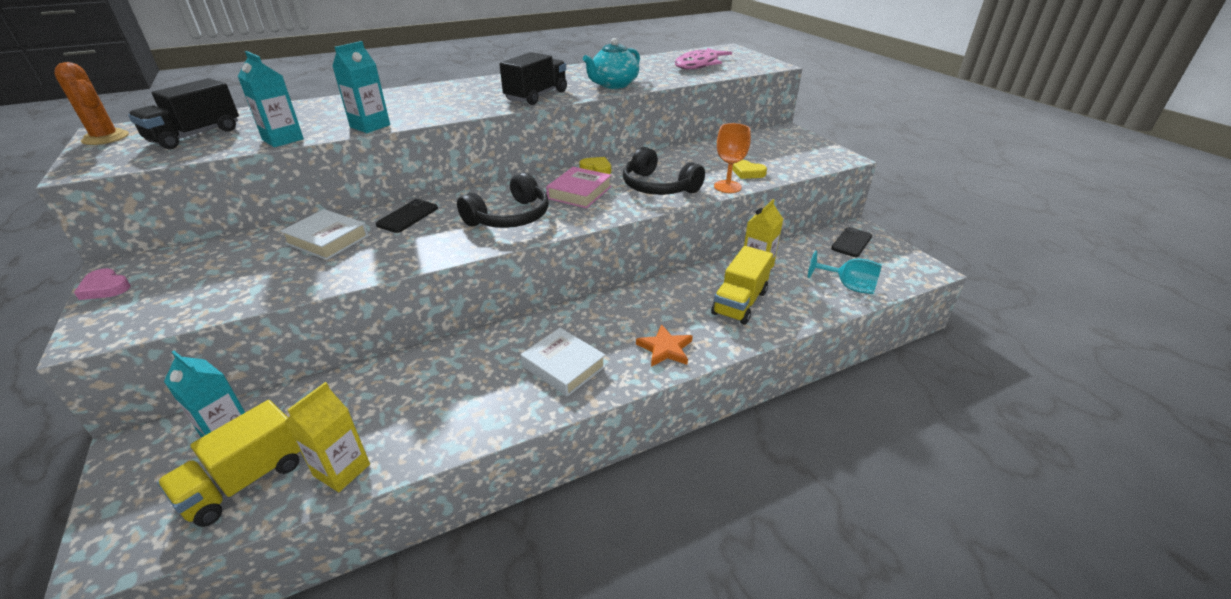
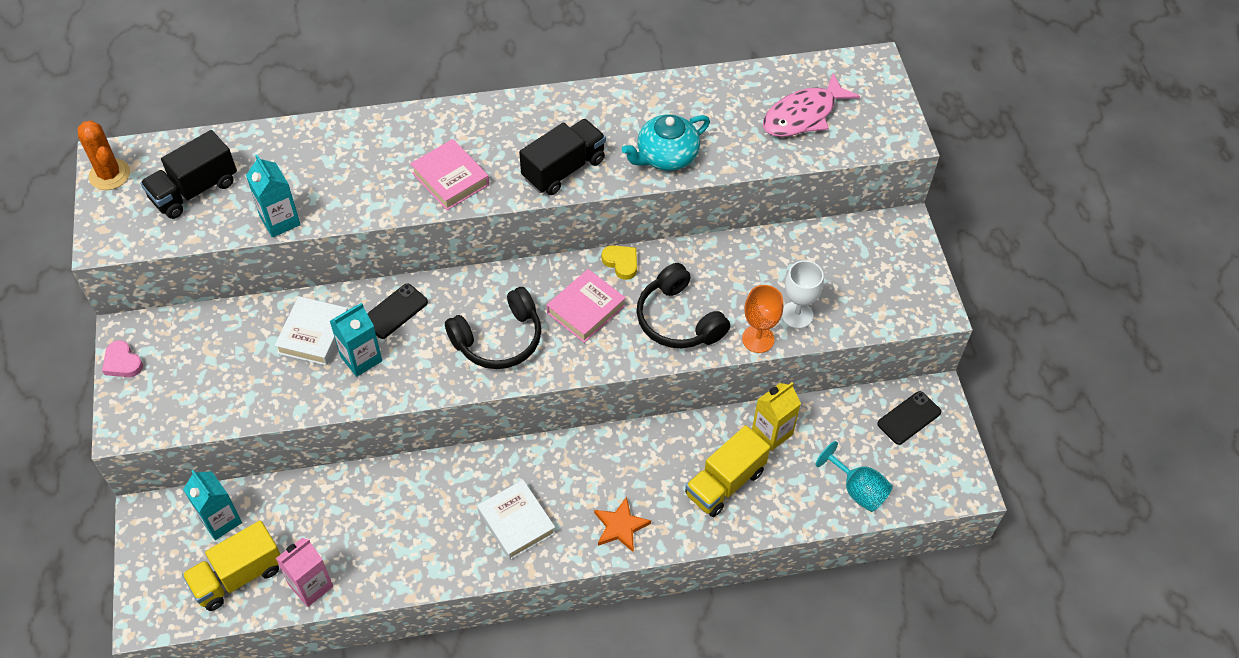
camera: 15 degrees right, 20 degrees up
white book [280,209,369,260] -> white book turned 60 degrees clockwise [275,296,348,366]
yellow carton [285,382,370,492] -> pink carton [275,537,333,607]
turquoise carton [332,41,390,133] -> turquoise carton moved to [330,303,382,377]
yellow heart [732,160,767,179] -> white goblet [782,260,824,329]
none -> pink book [410,139,489,210]

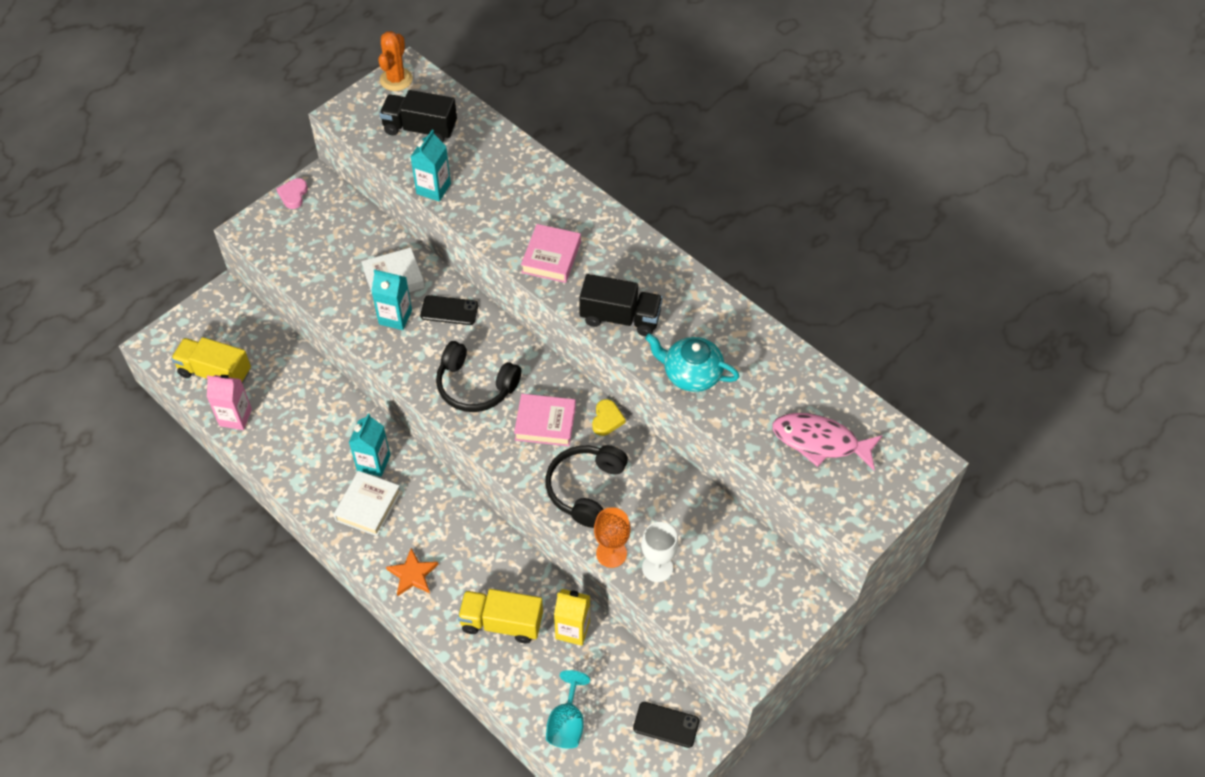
camera: 55 degrees right, 0 degrees up
turquoise carton [183,470,242,540] -> turquoise carton moved to [349,413,390,477]

